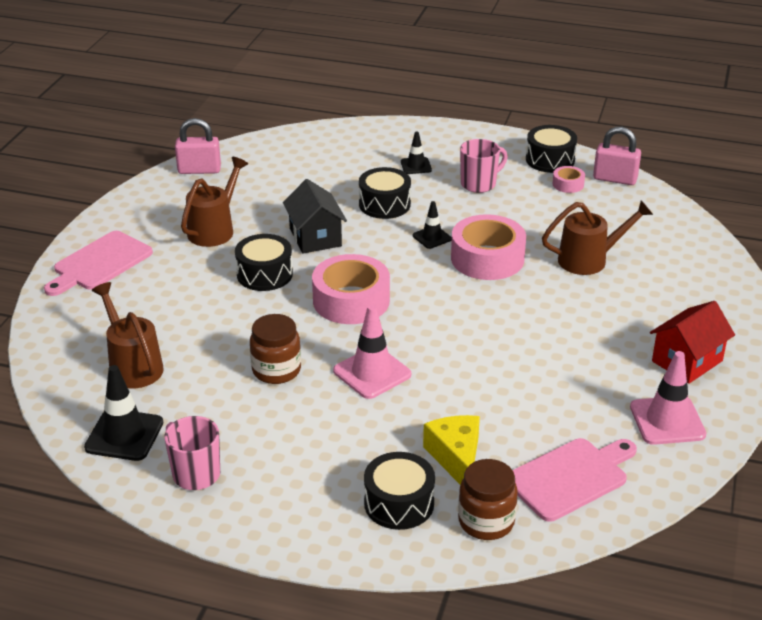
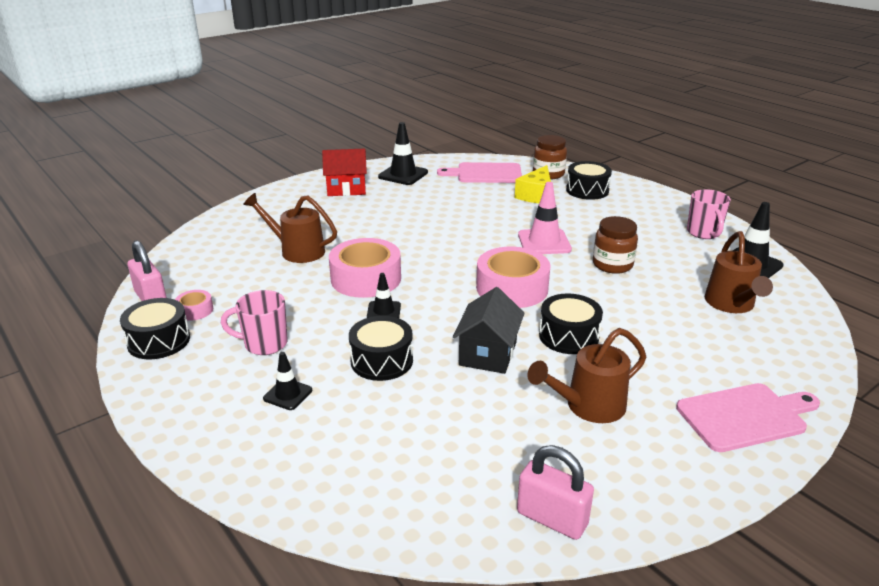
camera: 145 degrees left, 5 degrees down
pink traffic cone [630,351,706,445] -> black traffic cone [378,122,428,185]

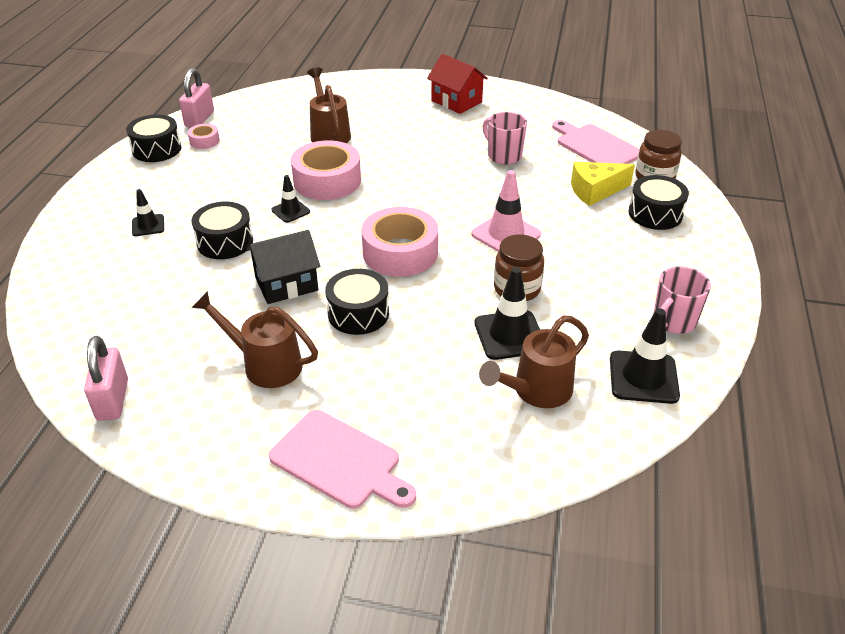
camera: 50 degrees right, 10 degrees up
pink mug [221,290,288,355] -> pink mug moved to [483,112,527,165]
black traffic cone [378,122,428,185] -> black traffic cone moved to [474,267,540,360]

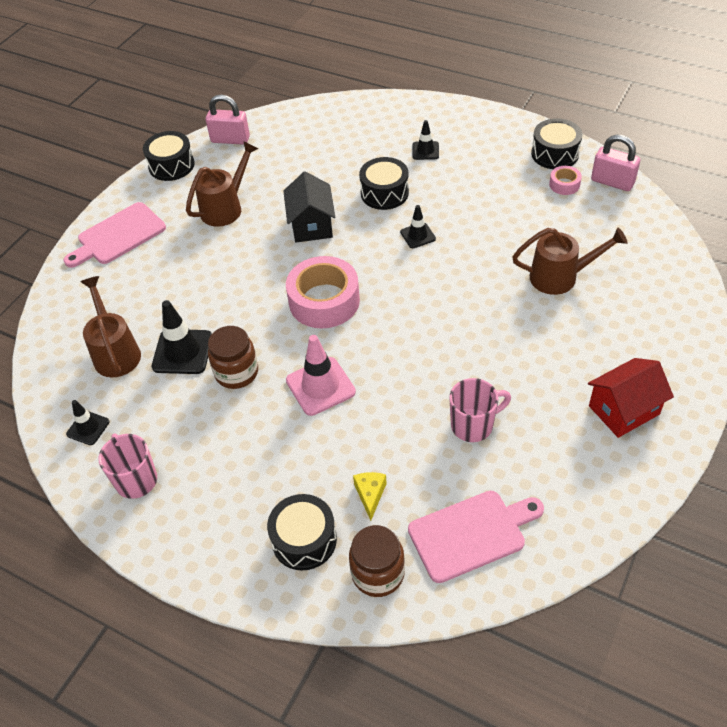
camera: 110 degrees right, 10 degrees up
pink tape [291,141,361,200] -> none
black drum [325,269,389,335] -> black drum moved to [143,131,195,181]
yellow cheese [571,162,635,206] -> yellow cheese [353,472,387,521], size x0.61
black traffic cone [610,308,680,404] -> black traffic cone [66,400,110,445], size x0.58

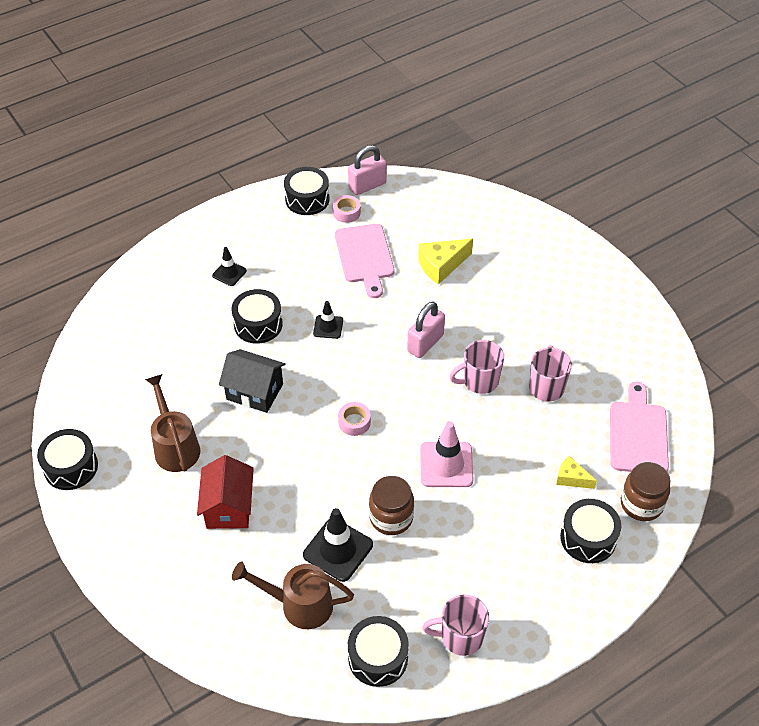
camera: 65 degrees left, 0 degrees up
pink cutting board [64,202,166,268] -> pink cutting board moved to [335,224,395,298]
black traffic cone [66,400,110,445] -> black drum [348,616,409,687]
pink padlock [206,94,250,145] -> pink padlock moved to [407,302,445,358]
pink tape [286,256,360,328] -> pink tape [338,402,371,436], size x0.47
brown watering can [512,227,628,295] -> yellow cheese [418,239,473,285]
red house [588,358,674,438] -> red house moved to [197,455,254,529]
none -> pink mug [449,340,504,394]

